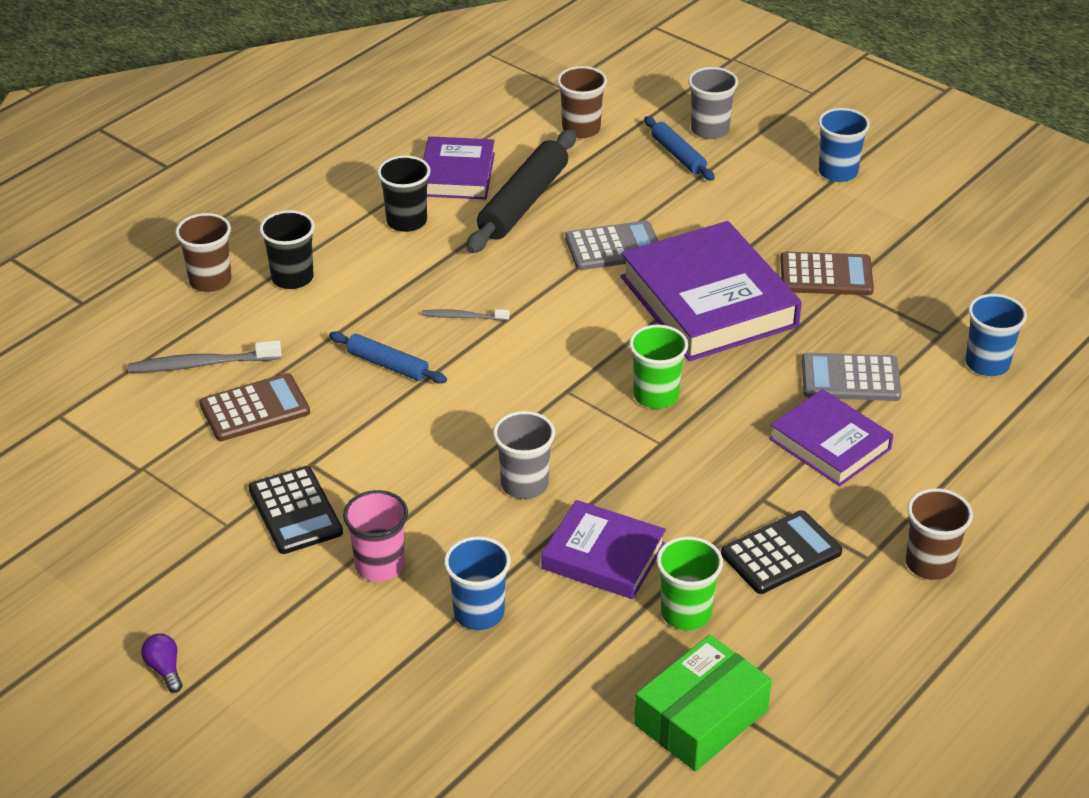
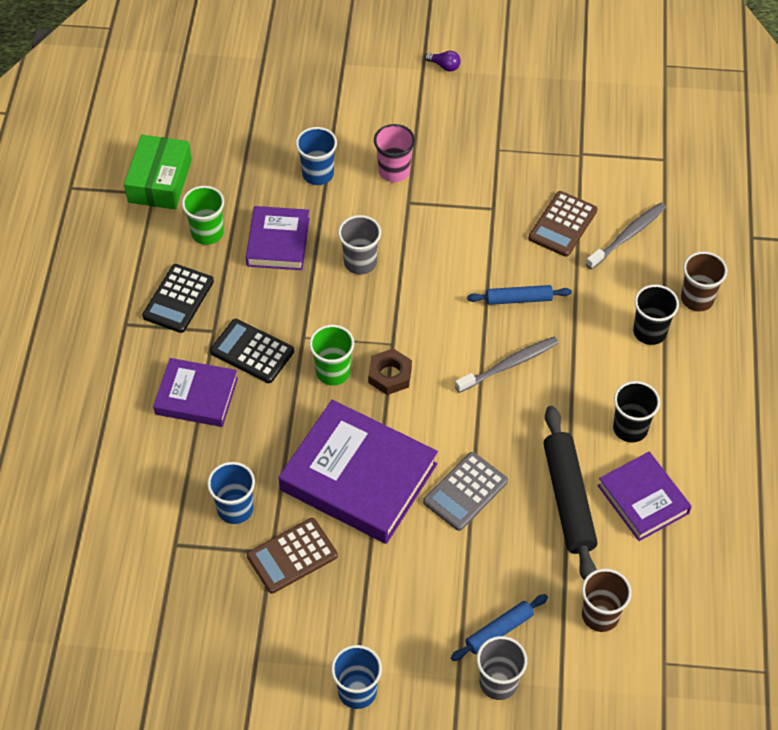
camera: 145 degrees right, 15 degrees up
black calculator [248,466,343,554] -> black calculator moved to [210,319,294,383]
grey toothbrush [422,309,510,321] -> grey toothbrush [455,337,559,393], size x1.68
purple book [541,500,666,599] -> purple book turned 75 degrees counterclockwise [246,206,310,270]
blue rolling pin [644,116,715,181] -> blue rolling pin turned 60 degrees counterclockwise [451,594,548,661]
grey calculator [802,352,902,401] -> none
brown cup [906,488,973,580] -> none
blue cup [966,294,1027,376] -> blue cup moved to [207,462,255,524]
none -> brown nut [368,348,412,395]

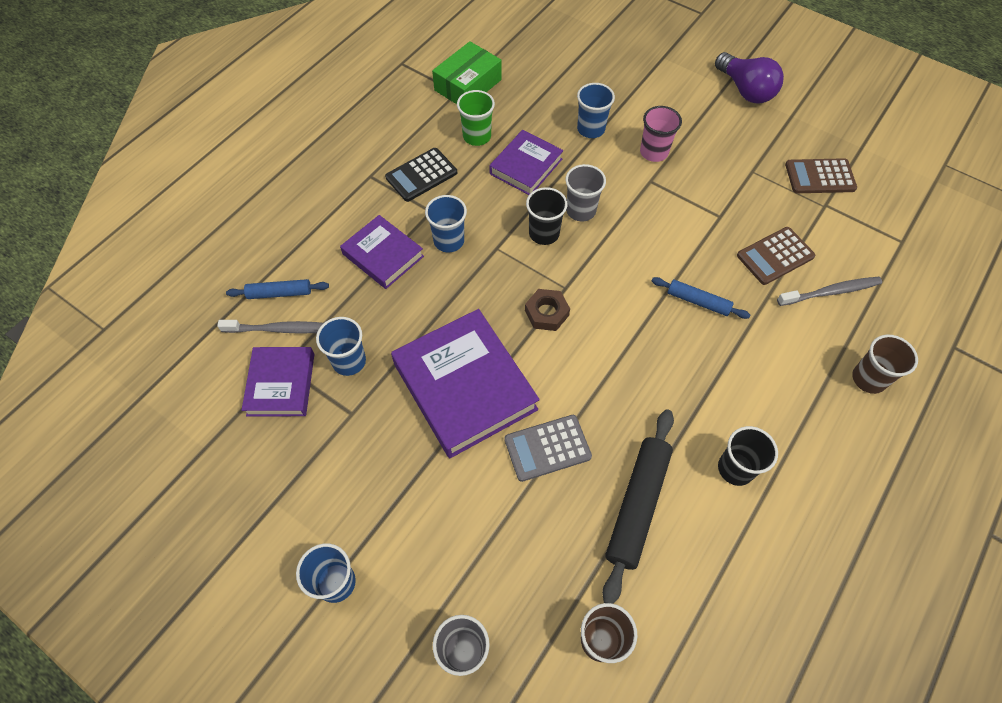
camera: 30 degrees right, 5 degrees up
black calculator [210,319,294,383] -> blue cup [425,195,467,252]
brown calculator [247,518,338,594] -> brown calculator moved to [785,158,857,193]
green cup [309,325,354,385] -> none
purple light bulb [425,51,461,72] -> purple light bulb [715,52,784,104], size x2.28
blue rolling pin [451,594,548,661] -> blue rolling pin moved to [226,279,329,299]
grey toothbrush [455,337,559,393] -> grey toothbrush moved to [217,320,324,334]
purple book [598,452,692,541] -> purple book moved to [242,347,314,417]
black cup [633,285,679,345] -> black cup moved to [526,187,567,245]

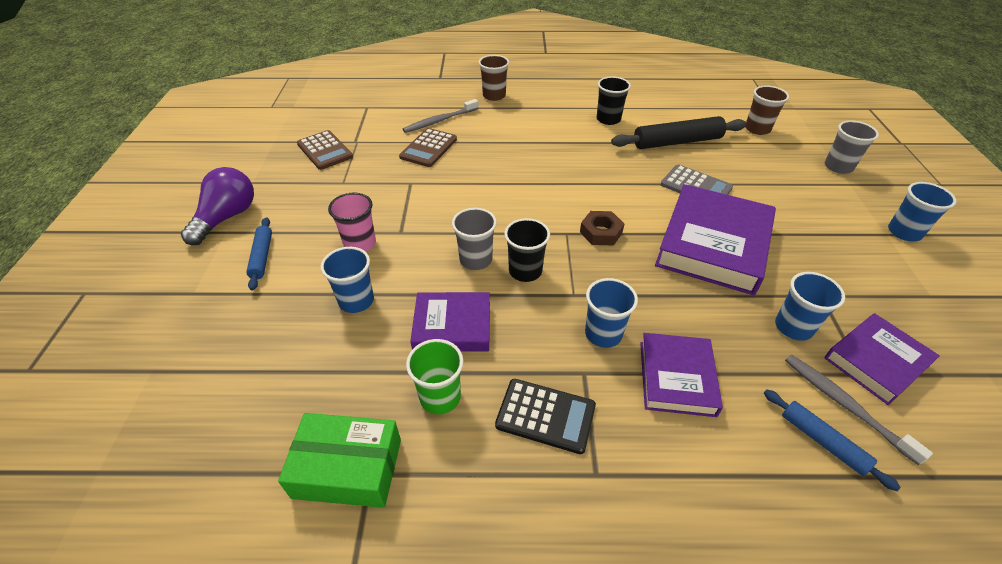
camera: 125 degrees left, 15 degrees down
blue rolling pin [652,277,750,319] -> blue rolling pin moved to [246,217,272,290]
brown calculator [737,227,816,285] -> brown calculator turned 90 degrees clockwise [399,128,457,167]
grey toothbrush [777,277,882,306] -> grey toothbrush turned 75 degrees counterclockwise [403,99,479,133]

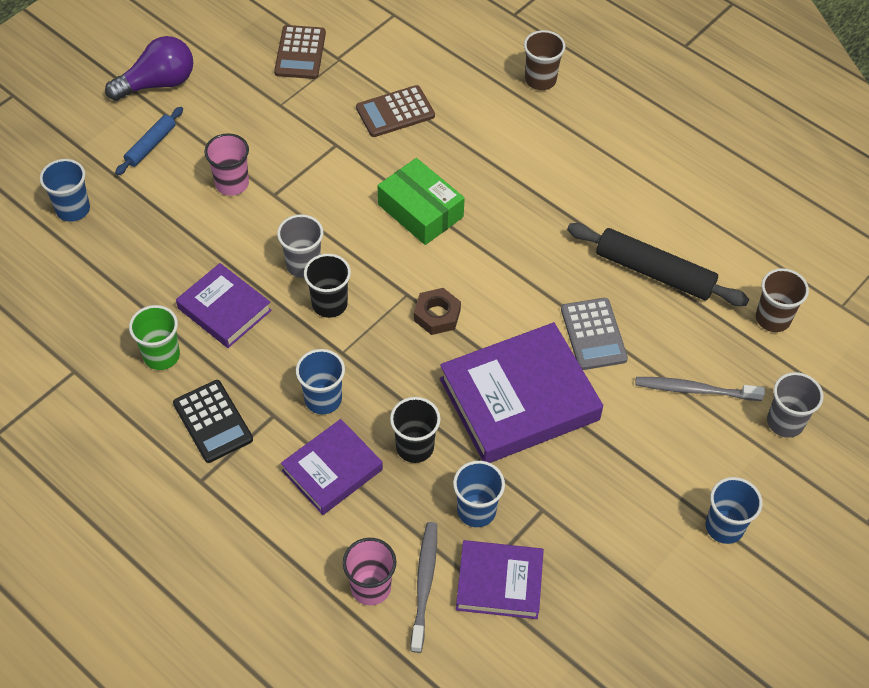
camera: 40 degrees right, 10 degrees up
green box [278,413,401,508] -> green box moved to [378,158,465,245]
blue cup [321,247,374,313] -> blue cup moved to [40,159,90,222]
grey toothbrush [403,99,479,133] -> grey toothbrush moved to [635,377,765,401]
black cup [597,76,631,125] -> black cup moved to [390,397,441,463]
blue rolling pin [764,389,901,491] -> pink cup [343,538,396,605]

